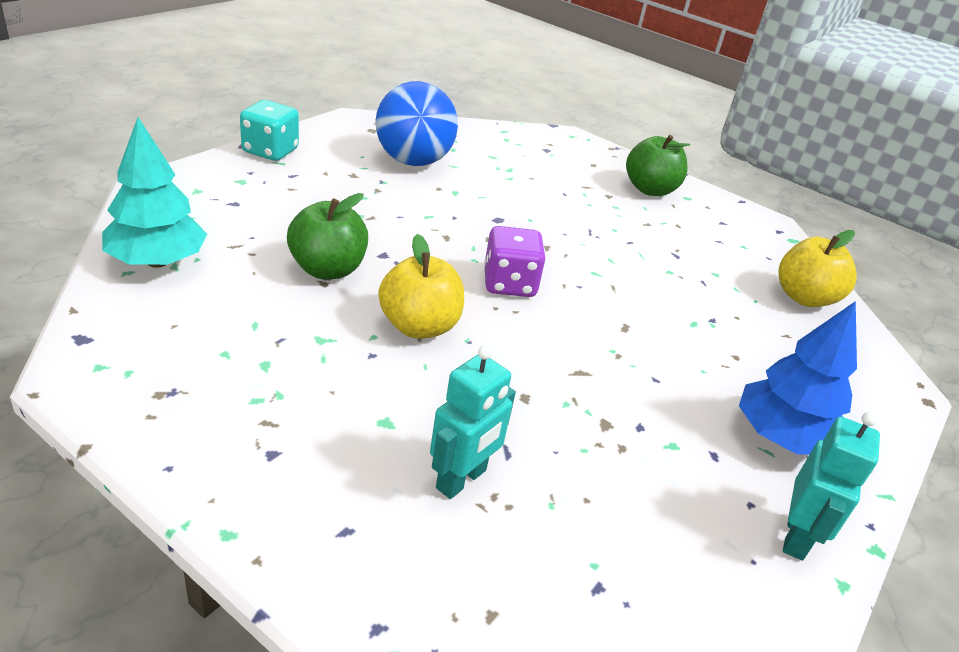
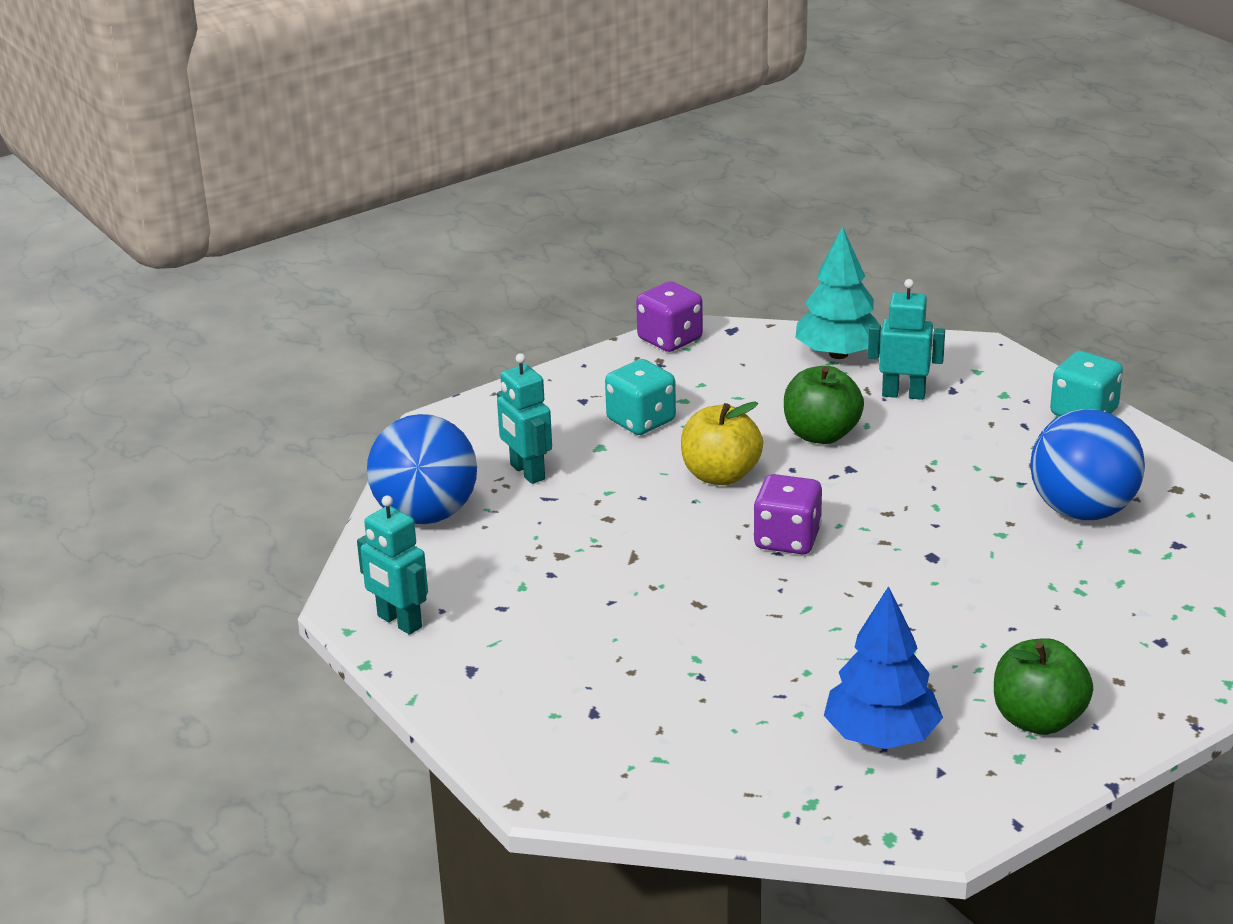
camera: 115 degrees right, 5 degrees down
blue tree [739,301,857,455] -> blue tree moved to [824,586,943,749]
yellow apple [779,230,857,307] -> none
none -> blue ball [367,414,477,524]
none -> turquoise dice [605,359,676,435]
none -> purple dice [636,281,703,352]
none -> turquoise robot [868,279,945,400]

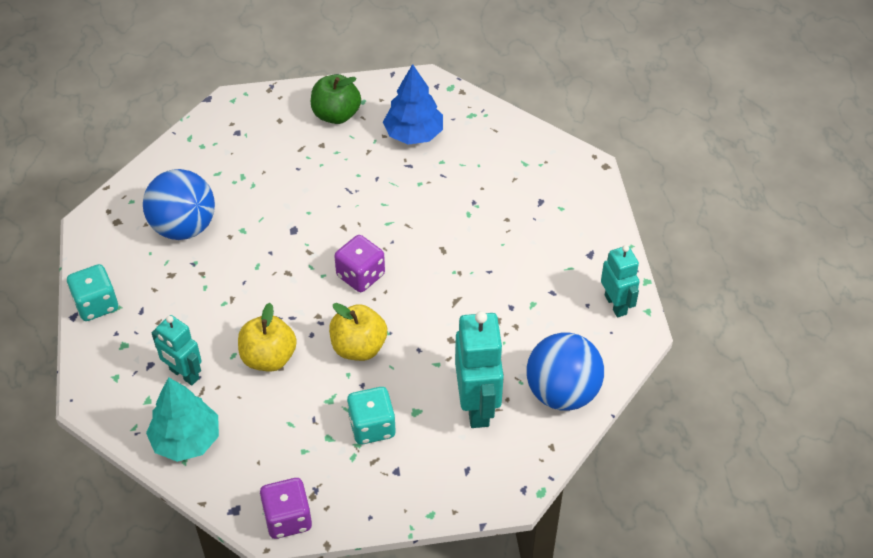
camera: 155 degrees left, 20 degrees up
turquoise robot [497,353,552,484] -> turquoise robot [455,311,504,428], size x1.59
green apple [784,366,864,444] -> yellow apple [238,303,297,372]

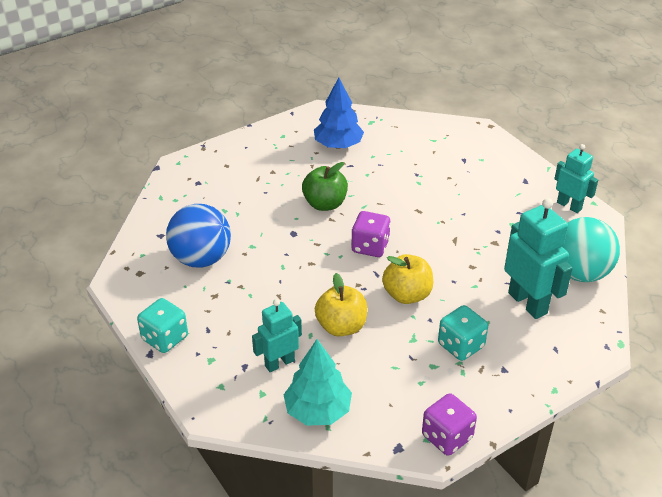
camera: 25 degrees left, 10 degrees down
turquoise robot [152,315,202,385] -> turquoise robot turned 135 degrees clockwise [252,299,302,372]
green apple [311,74,361,124] -> green apple moved to [302,162,348,211]
blue ball [526,333,604,411] -> turquoise ball [562,217,620,282]

